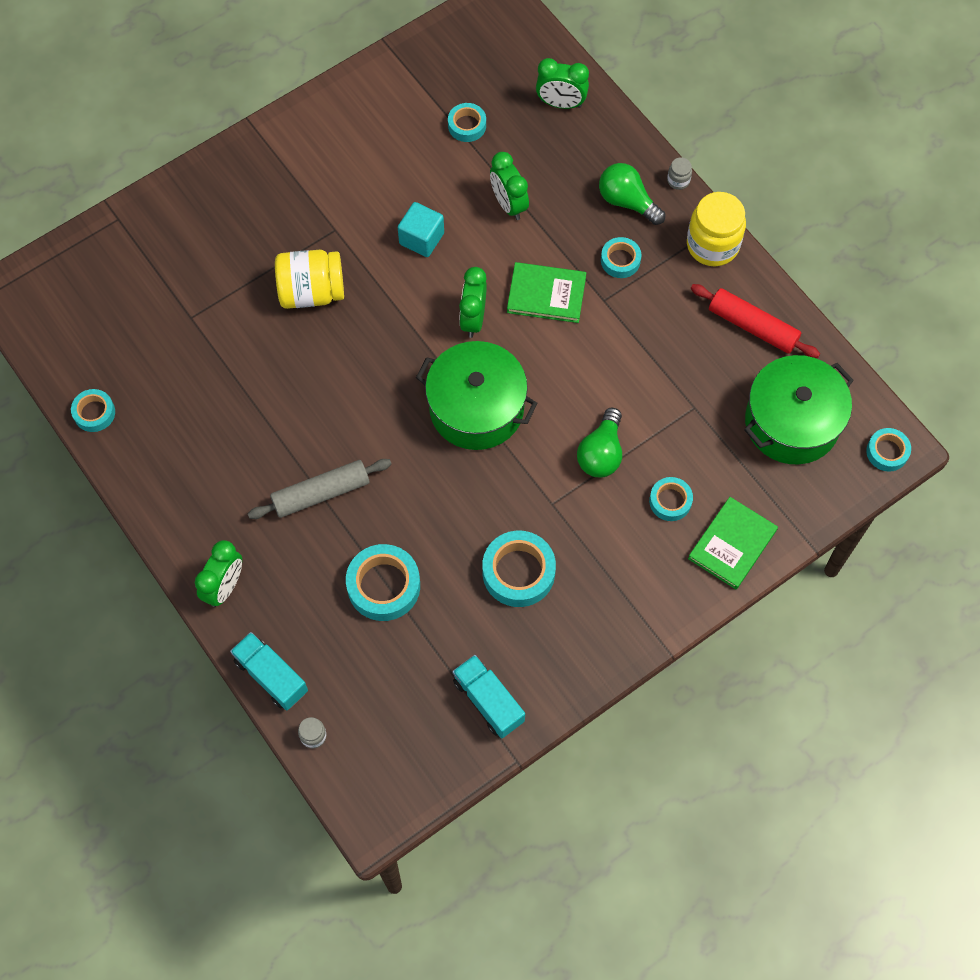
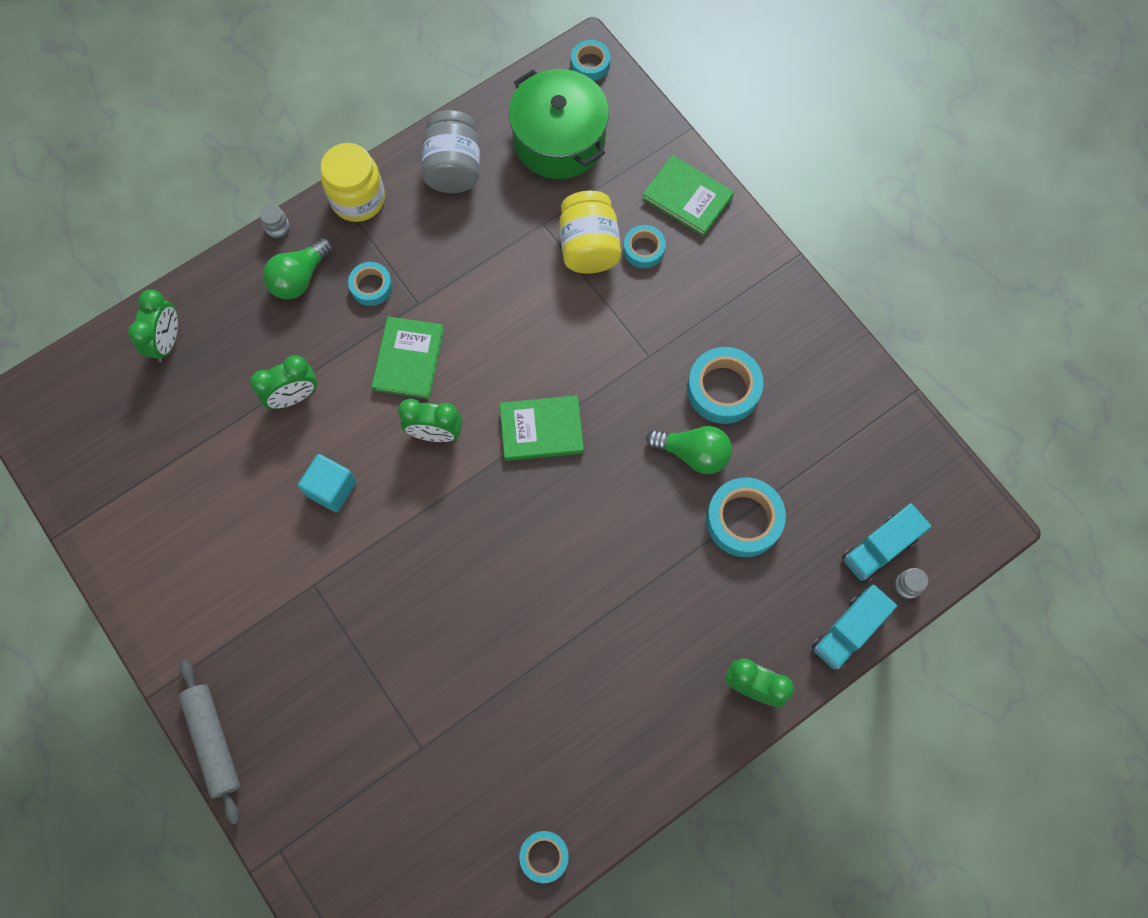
camera: 90 degrees left, 5 degrees up
grey rolling pin [248,459,392,519] -> grey rolling pin moved to [179,660,240,825]
yellow jar [275,250,344,309] -> yellow jar moved to [559,191,621,274]
green pot [416,341,538,450] -> green book [500,395,584,461]
turquoise tape [448,103,486,142] -> none
turquoise truck [453,655,525,738] -> turquoise truck moved to [842,503,932,583]
green light bulb [577,408,622,478] -> green light bulb moved to [646,426,732,474]
red rolling pin [691,284,820,358] -> grey jar [422,110,480,193]

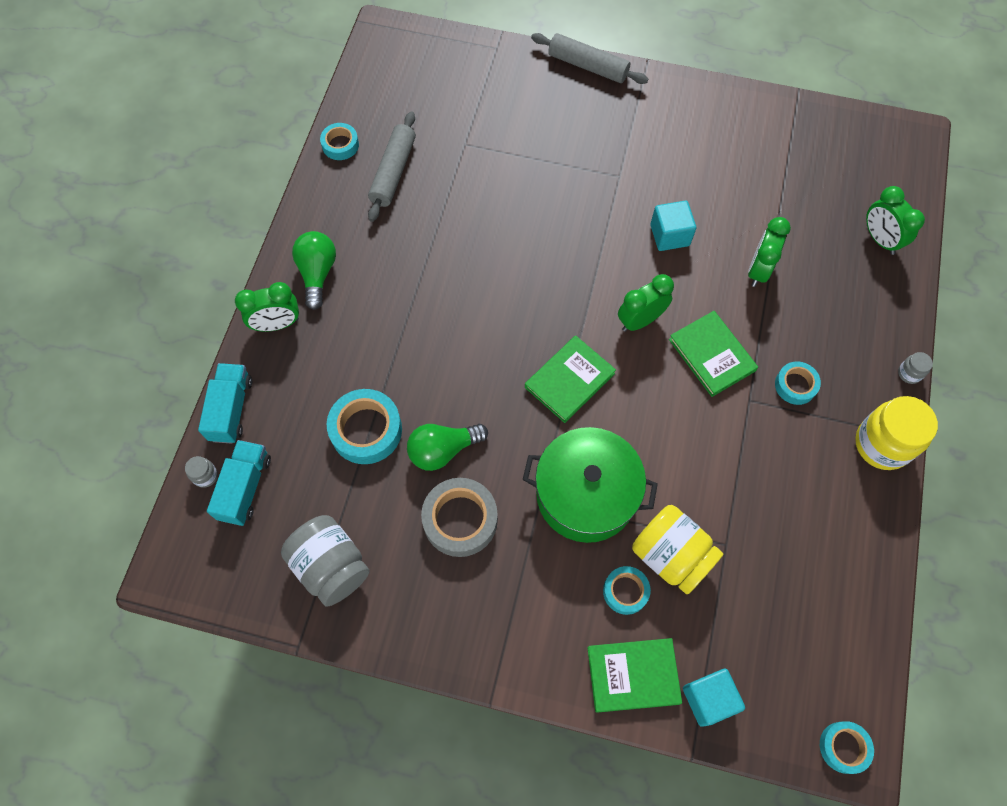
camera: 140 degrees right, 5 degrees down
green light bulb [263,237,333,299] -> green light bulb moved to [292,231,336,310]
grey jar [422,110,480,193] -> grey jar moved to [281,515,370,606]
green pot [508,69,609,179] -> green pot moved to [523,427,658,543]
turquoise tape [687,347,763,424] -> grey tape [421,478,498,557]
none -> grey rolling pin [368,111,416,222]
none -> turquoise cube [683,669,745,727]

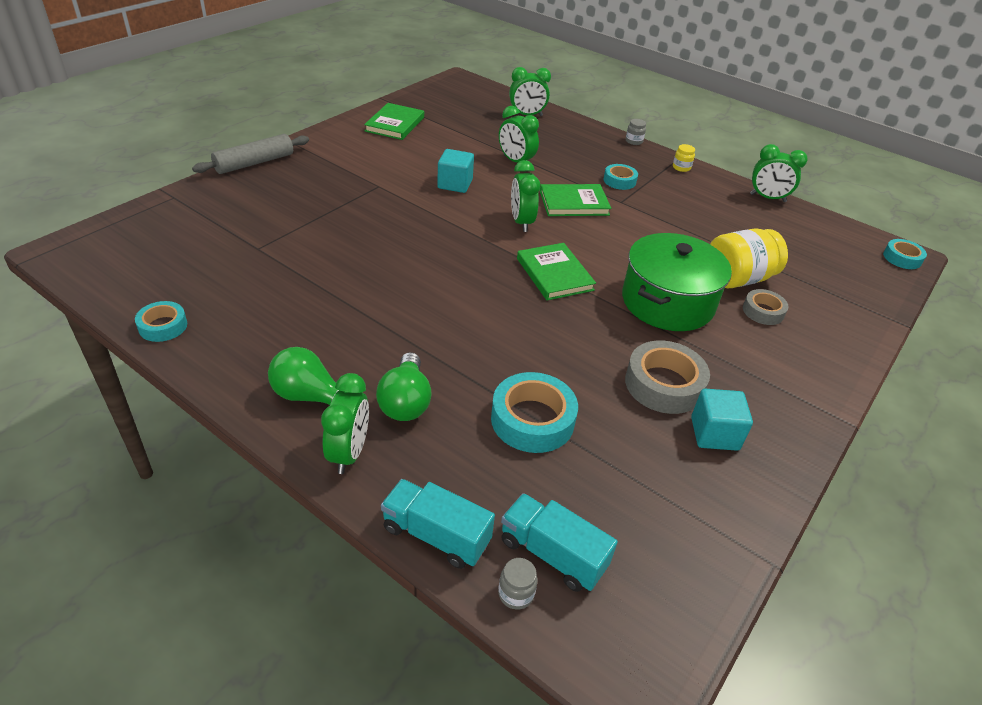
camera: 70 degrees left, 25 degrees down
grey jar [281,515,370,606] -> none
grey rolling pin [368,111,416,222] -> none
green light bulb [407,424,488,471] -> green light bulb moved to [376,352,432,421]
green book [588,638,682,713] -> green book moved to [364,103,424,140]
turquoise tape [603,566,651,615] -> grey tape [743,289,789,325]
turquoise cube [683,669,745,727] -> turquoise cube moved to [691,389,753,451]
yellow jar [855,396,938,470] -> yellow jar [673,144,695,172], size x0.44
none -> green clock [750,144,808,202]

